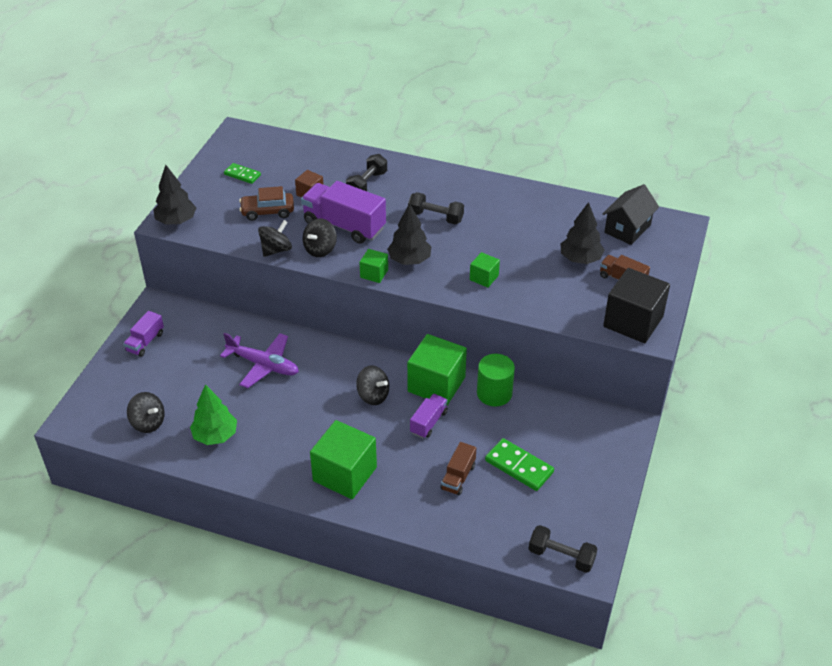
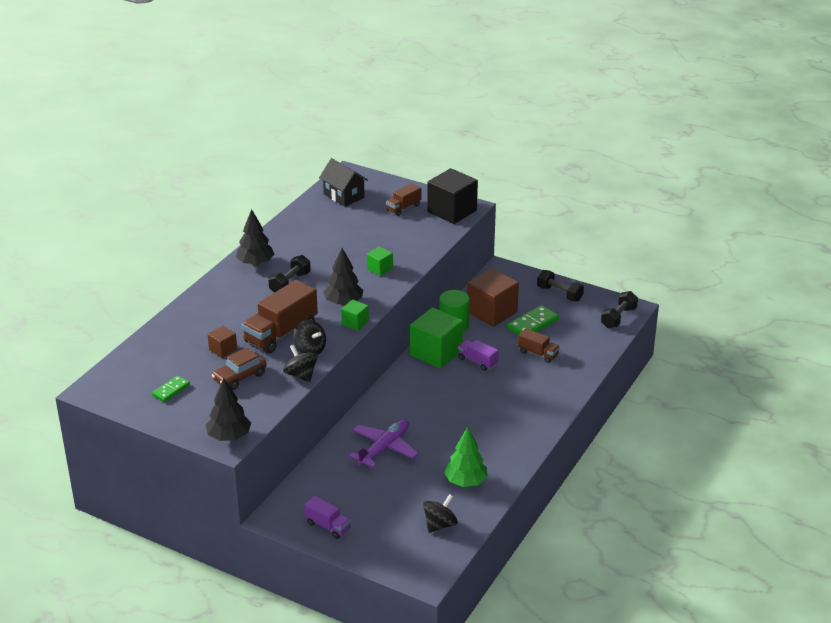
camera: 80 degrees left, 10 degrees down
brown car [239,186,294,221] -> brown car turned 45 degrees clockwise [212,347,267,390]
purple truck [301,181,386,244] -> brown truck [242,280,318,354]
green cube [310,420,377,499] -> none
black dumbbell [346,154,387,191] -> black dumbbell moved to [537,270,584,302]
black spinning top [356,365,389,405] -> none
black tree [560,202,604,264] -> black tree moved to [236,209,274,266]
none -> brown cube [467,268,519,327]

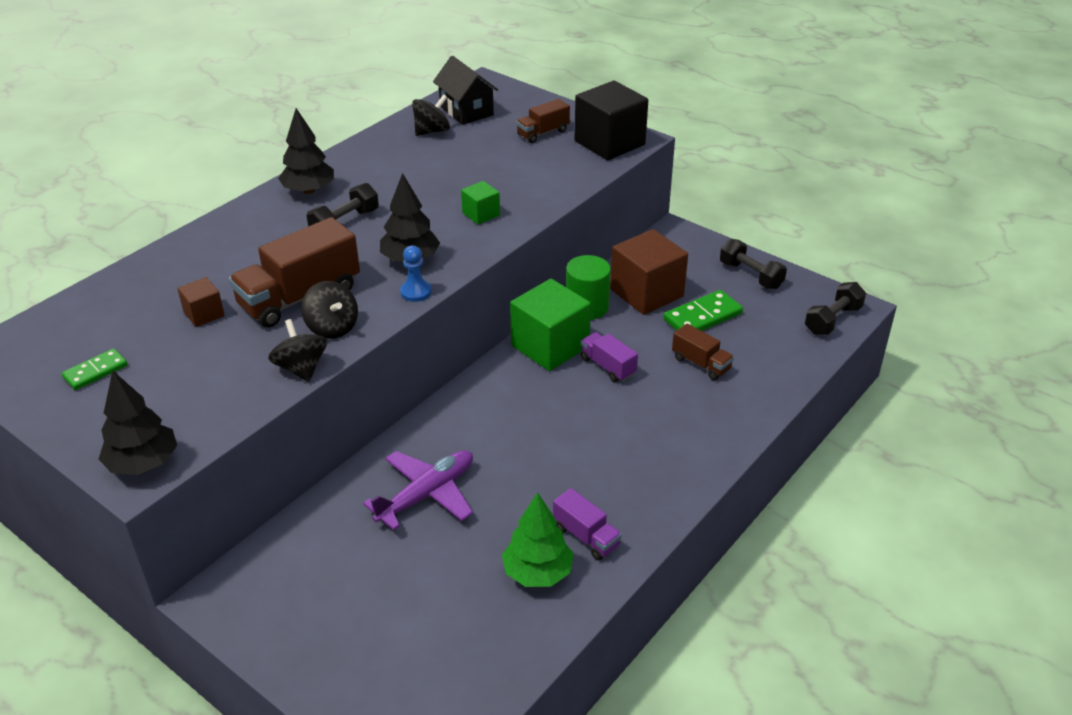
camera: 10 degrees right, 5 degrees up
brown car [212,347,267,390] -> none
purple truck [304,496,351,539] -> purple truck moved to [553,488,622,560]
green cube [341,299,369,331] -> blue pawn [400,245,431,302]
black spinning top [423,494,458,533] -> black spinning top moved to [412,94,450,136]

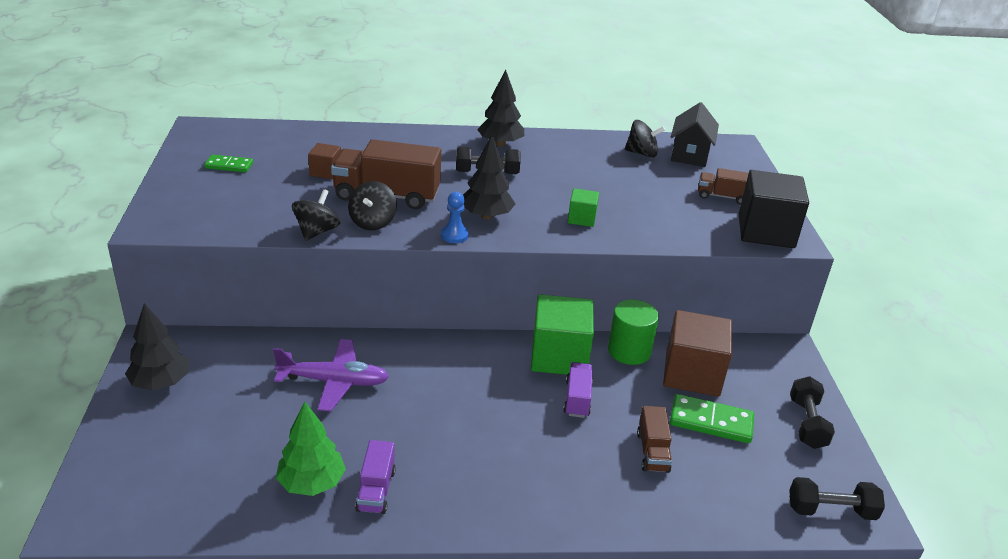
camera: 45 degrees right, 5 degrees down
black tree [99,371,177,475] -> black tree moved to [125,303,189,390]

